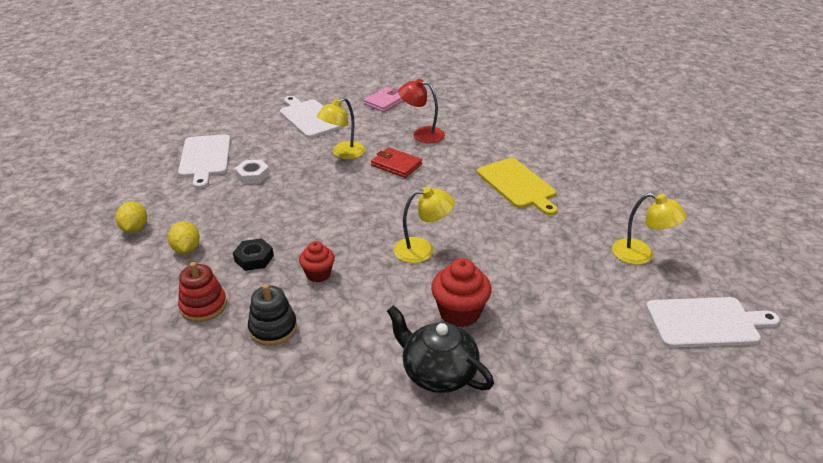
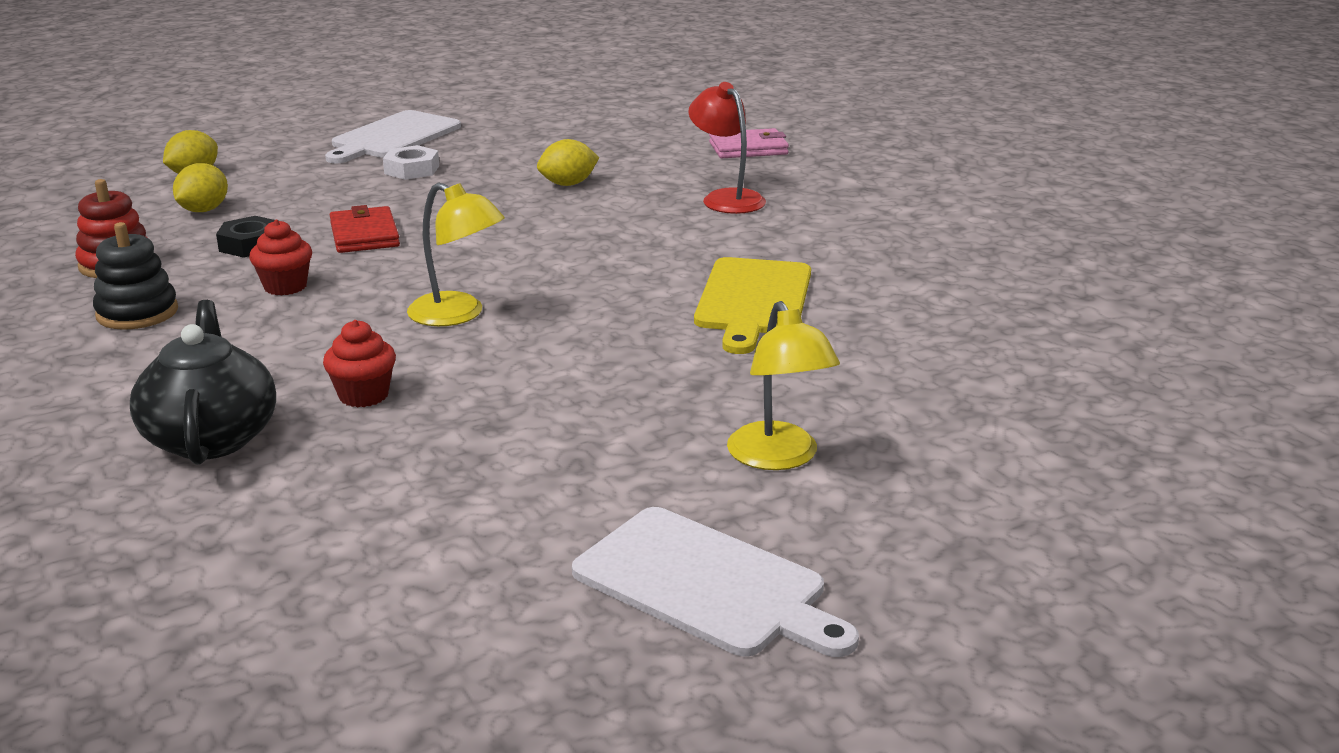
camera: 40 degrees right, 10 degrees down
white cutting board [280,96,344,138] -> none
yellow lamp [317,97,365,159] -> yellow lemon [537,139,599,186]
red wallet [371,147,422,178] -> red wallet moved to [330,205,400,253]
red cupcake [431,258,491,327] -> red cupcake [323,320,396,407], size x0.64

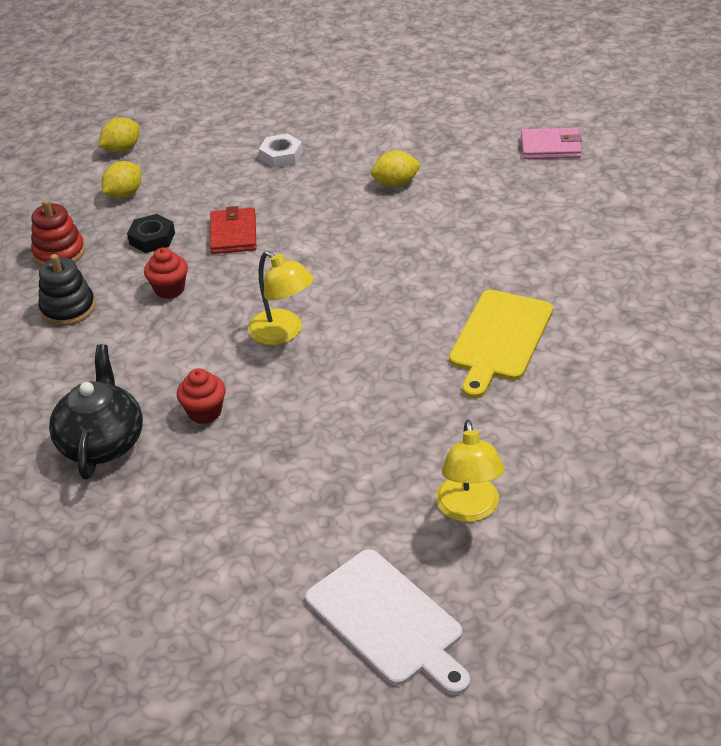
camera: 15 degrees right, 15 degrees up
white cutting board [325,110,461,163] -> none
red lamp [688,82,766,214] -> none

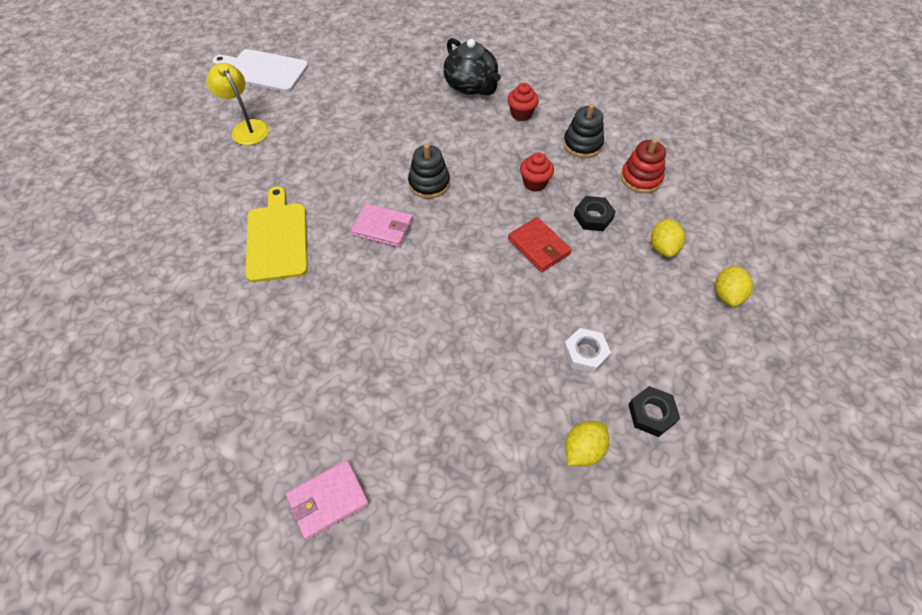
camera: 145 degrees right, 15 degrees up
red cupcake [177,368,226,424] -> red cupcake moved to [508,83,539,121]
yellow lamp [248,251,314,345] -> black stacking toy [408,143,450,199]
yellow lemon [371,150,421,187] -> yellow lemon moved to [565,421,609,467]
none -> pink wallet [351,203,413,247]
none -> black nut [628,386,680,437]

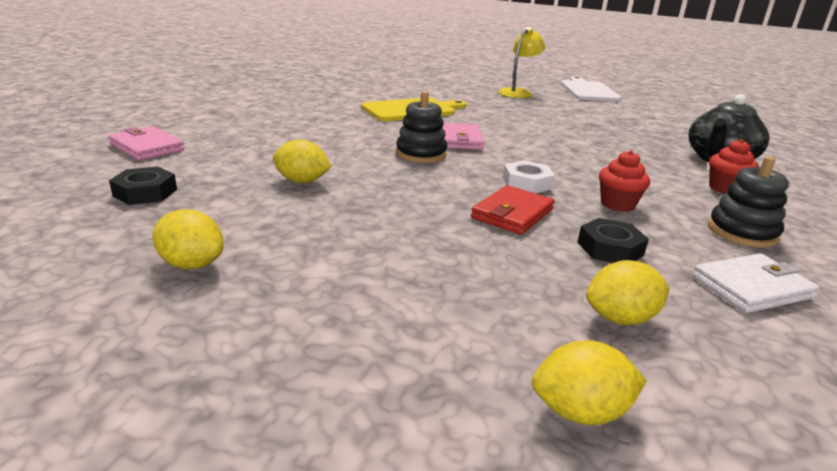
camera: 70 degrees right, 30 degrees down
black stacking toy [408,143,450,199] -> black stacking toy moved to [396,91,447,163]
white nut [563,328,611,373] -> white nut moved to [503,160,555,193]
red stacking toy [621,138,666,193] -> white wallet [693,253,819,313]
black nut [628,386,680,437] -> black nut moved to [109,167,177,205]
none -> yellow lemon [273,139,331,183]

